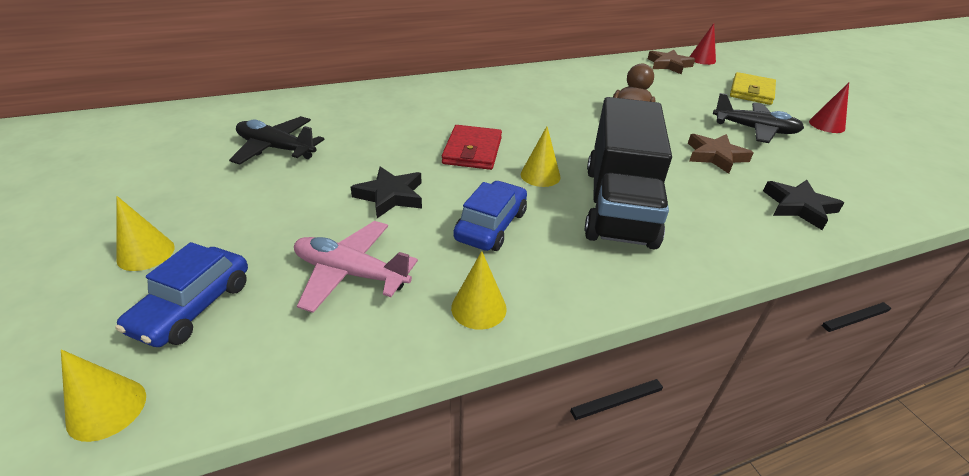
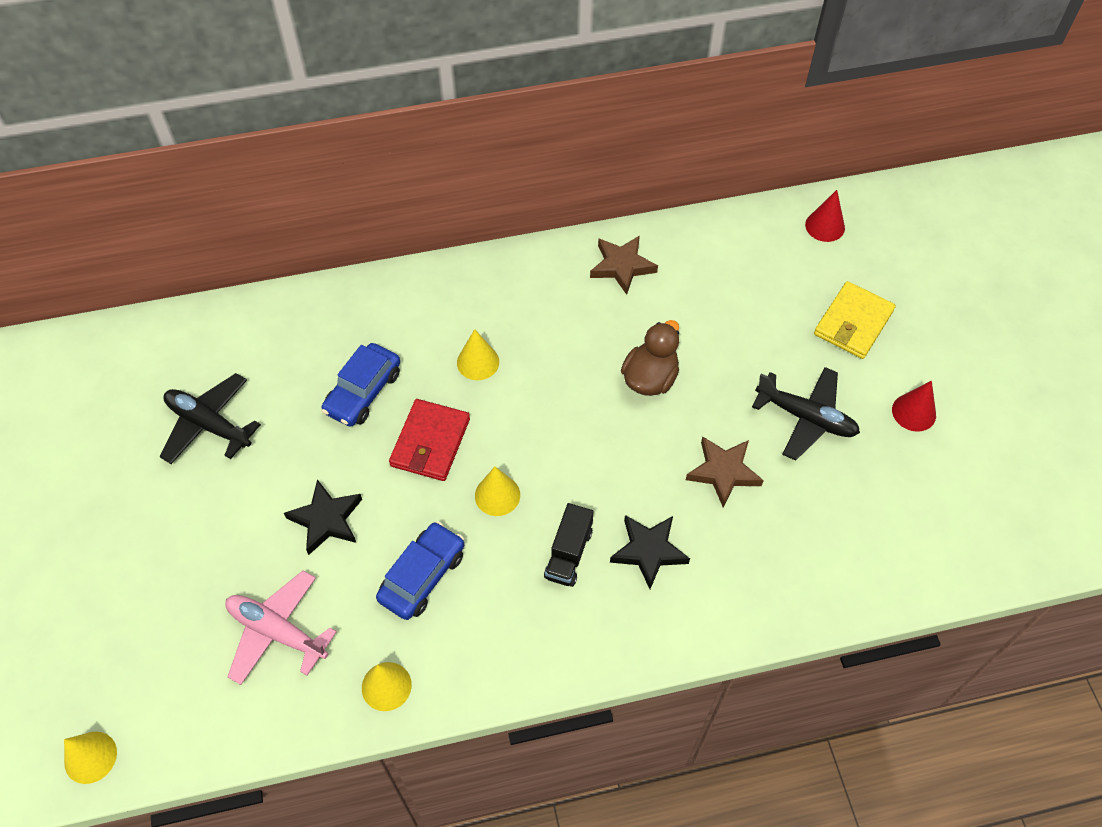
camera: 10 degrees right, 20 degrees up
yellow cone [116,196,175,271] -> yellow cone moved to [457,329,499,380]
blue car [116,242,248,347] -> blue car moved to [321,343,400,427]
black truck [585,97,672,249] -> black truck [544,503,594,587], size x0.43
brown star [648,50,695,74] -> brown star moved to [590,235,658,295]
black star [763,180,844,230] -> black star moved to [610,515,690,589]

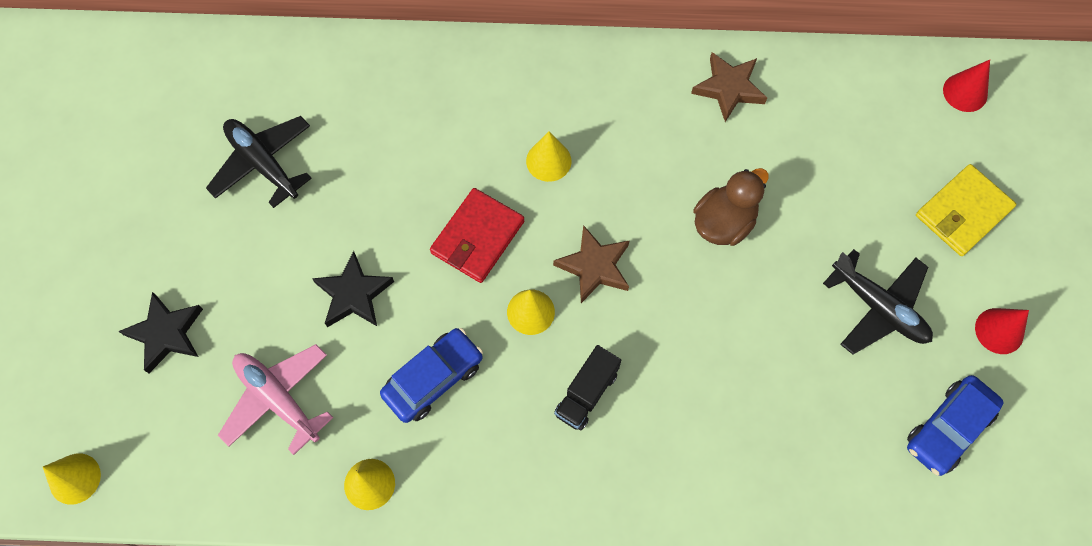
camera: 15 degrees right, 10 degrees up
blue car [321,343,400,427] -> blue car moved to [907,375,1003,476]
black star [610,515,690,589] -> black star moved to [119,292,203,373]
brown star [686,436,764,507] -> brown star moved to [553,225,630,303]

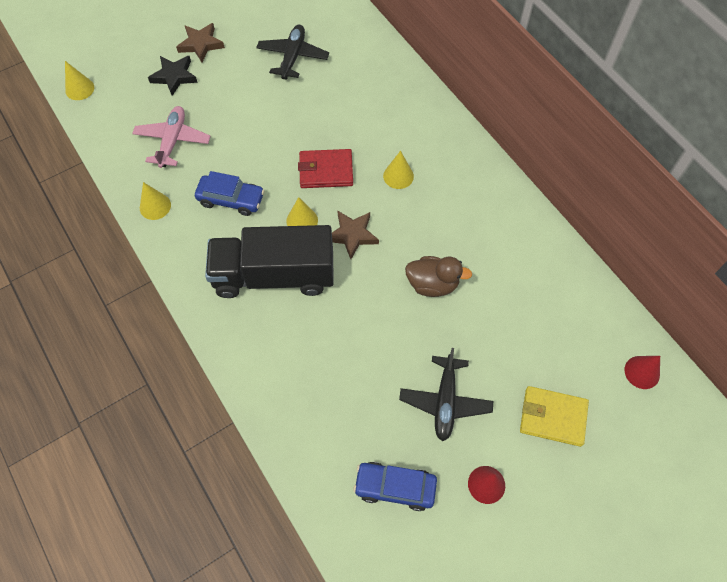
camera: 55 degrees right, 5 degrees down
black star [312,251,394,327] -> none
black truck [554,345,621,430] -> black truck [205,225,334,298], size x2.30
brown star [691,52,767,122] -> brown star moved to [176,23,225,62]

